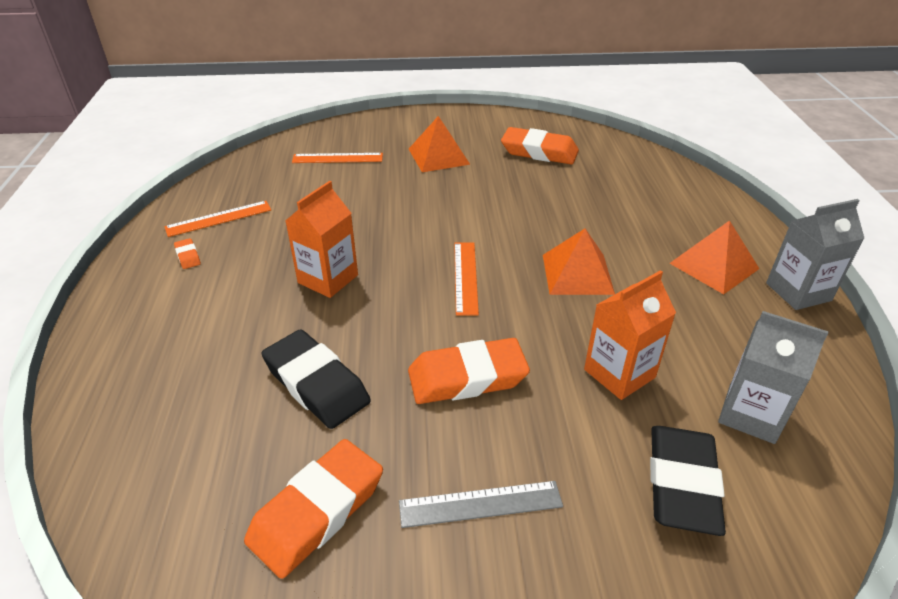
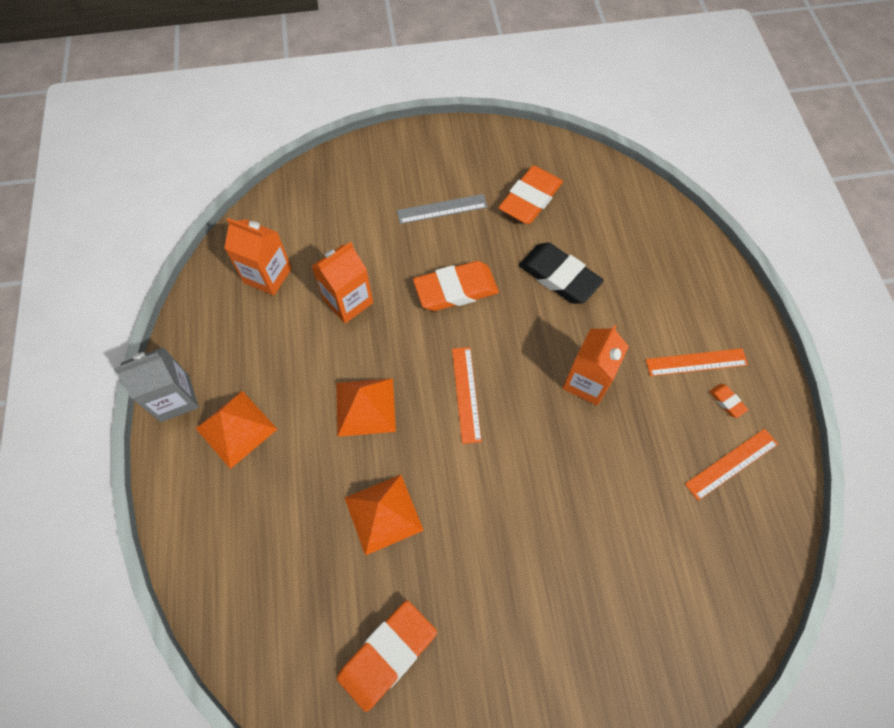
camera: 175 degrees right, 25 degrees up
orange ruler [292,153,383,163] -> orange ruler moved to [646,348,748,376]
orange pyramid [409,116,470,172] -> orange pyramid moved to [345,475,424,556]
orange eraser [501,127,579,165] -> orange eraser turned 60 degrees counterclockwise [337,601,437,712]
black eraser [650,426,726,536] -> none
grey carton [718,311,829,444] -> orange carton [224,218,292,296]

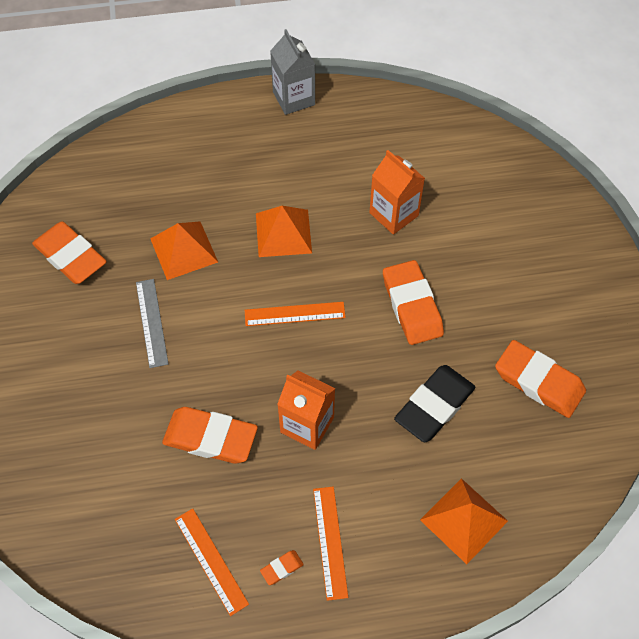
camera: 90 degrees right, 5 degrees down
orange pyramid [196,391,277,469] -> orange pyramid moved to [420,478,508,564]
orange carton [224,218,292,296] -> none
grey ruler [397,194,487,224] -> grey ruler moved to [136,279,169,368]
none -> orange eraser [162,407,258,464]

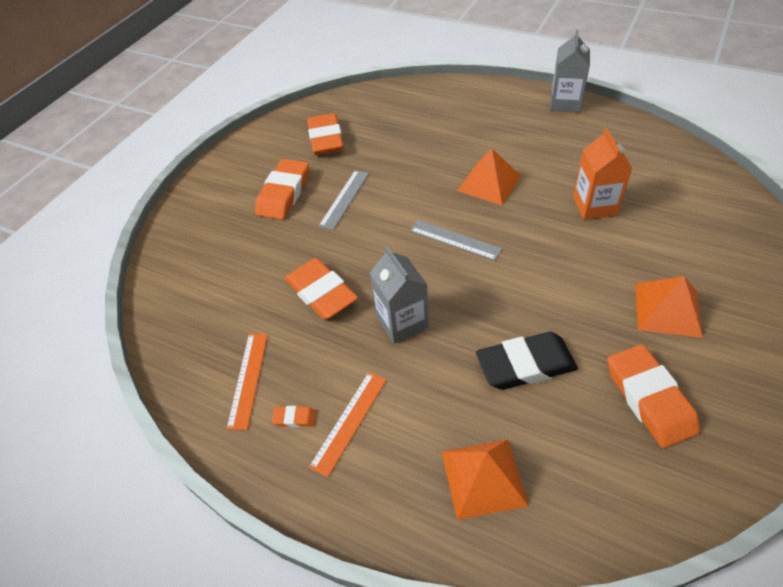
camera: 40 degrees right, 10 degrees down
orange pyramid [150,222,218,280] -> orange pyramid moved to [635,276,703,338]
orange ruler [245,302,346,326] -> grey ruler [410,220,502,261]
orange carton [277,371,335,450] -> grey carton [370,246,429,344]
orange eraser [383,260,444,345] -> orange eraser moved to [255,159,309,220]

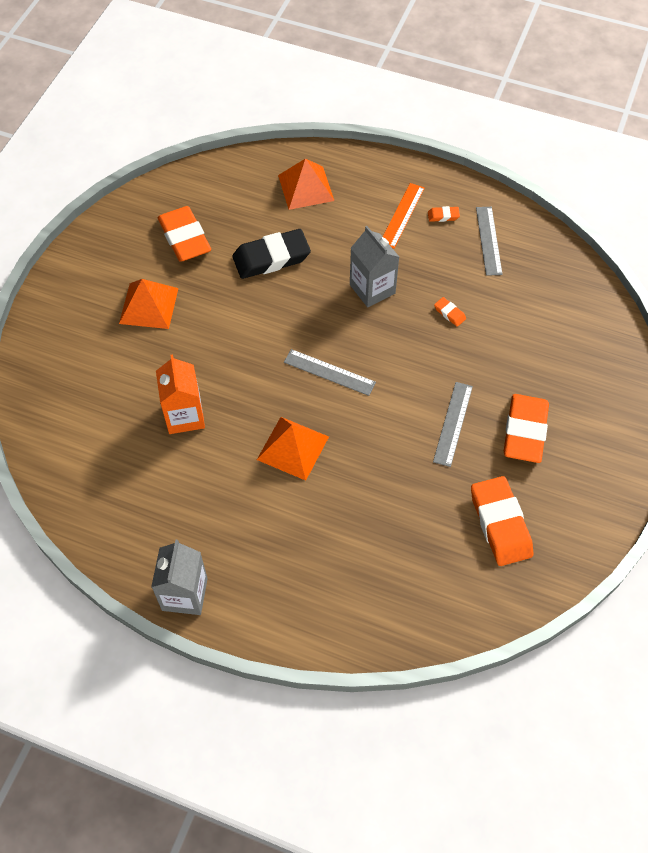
camera: 170 degrees right, 10 degrees up
orange ruler [226,334,268,430] -> grey ruler [476,207,503,276]
orange eraser [285,258,358,320] -> orange eraser [434,297,466,327], size x0.43

